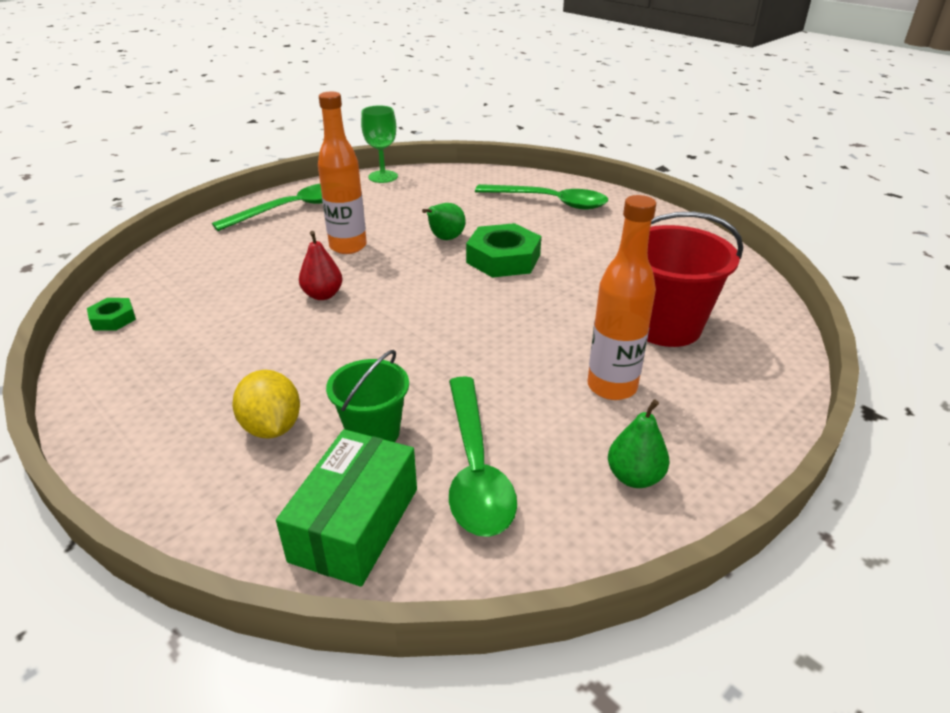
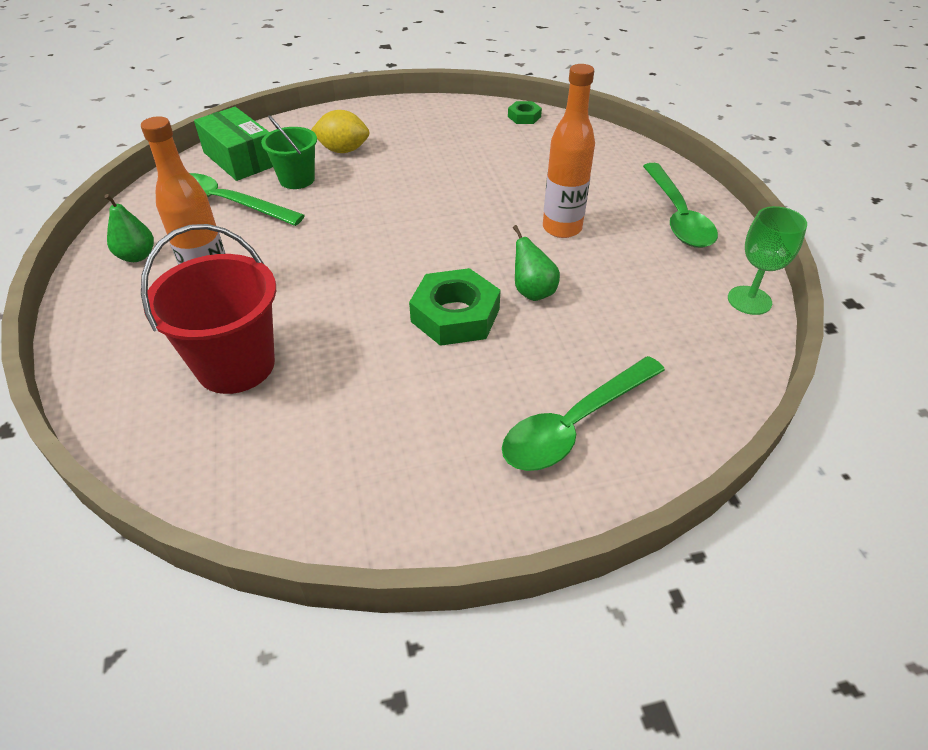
camera: 120 degrees right, 10 degrees up
red pear [299,231,342,300] -> none

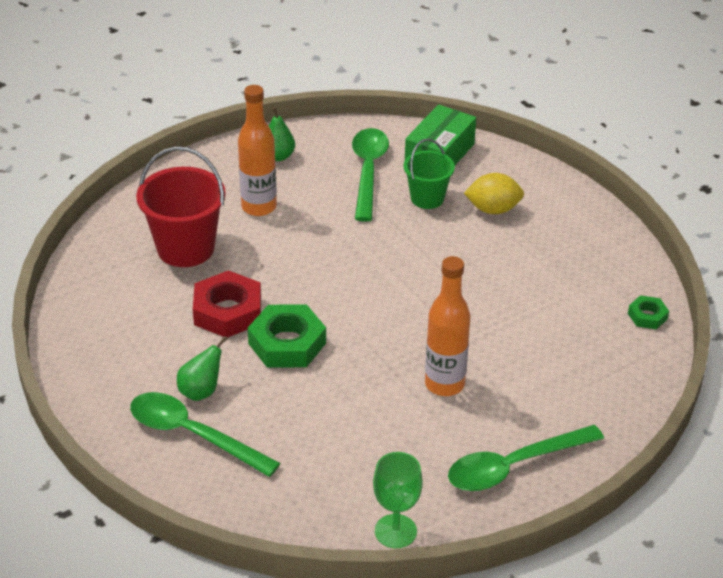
camera: 70 degrees right, 5 degrees down
yellow lemon [311,110,369,153] -> yellow lemon turned 75 degrees counterclockwise [464,173,524,214]
green pear [513,225,560,301] -> green pear moved to [177,336,228,401]
none -> red nut [193,270,261,338]

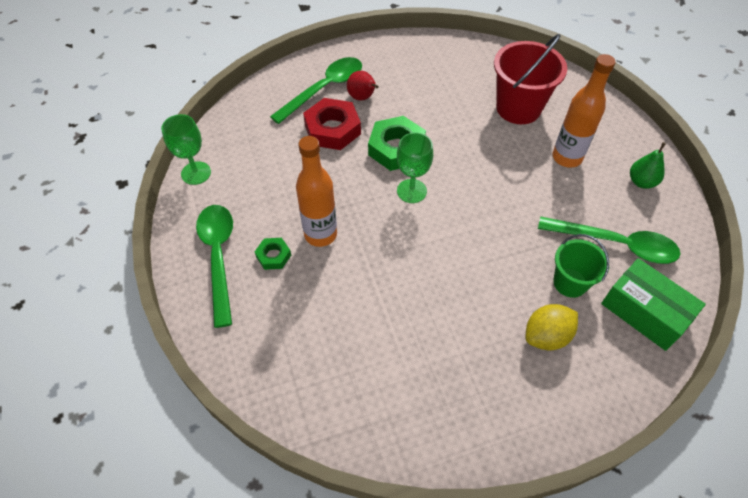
camera: 105 degrees right, 15 degrees up
green pear [177,336,228,401] -> red pear [347,71,378,100]
red nut [193,270,261,338] -> red nut moved to [303,98,361,150]
yellow lemon [464,173,524,214] -> yellow lemon turned 45 degrees clockwise [526,304,578,350]
green nut [628,295,669,329] -> green nut moved to [255,238,291,270]
none -> green goblet [397,132,433,203]

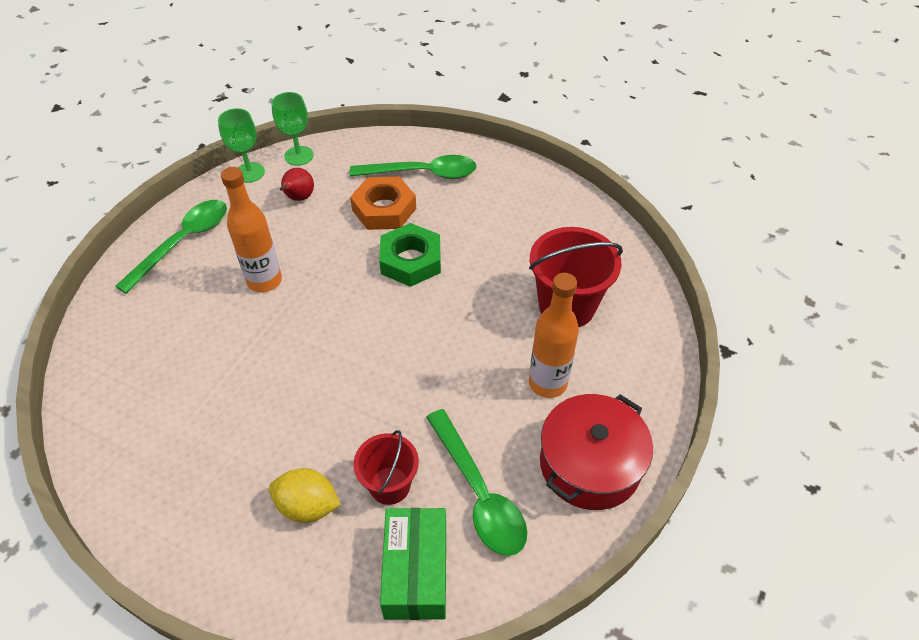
camera: 45 degrees right, 5 degrees down
green nut [255,238,291,270] -> none
red nut [303,98,361,150] -> orange nut [350,177,416,230]
red pear [347,71,378,100] -> red pear moved to [280,168,314,201]
green goblet [397,132,433,203] -> green goblet moved to [271,92,314,166]
green bucket [553,234,609,298] -> red bucket [353,430,419,505]
green pear [630,142,666,189] -> red pot [540,394,653,510]

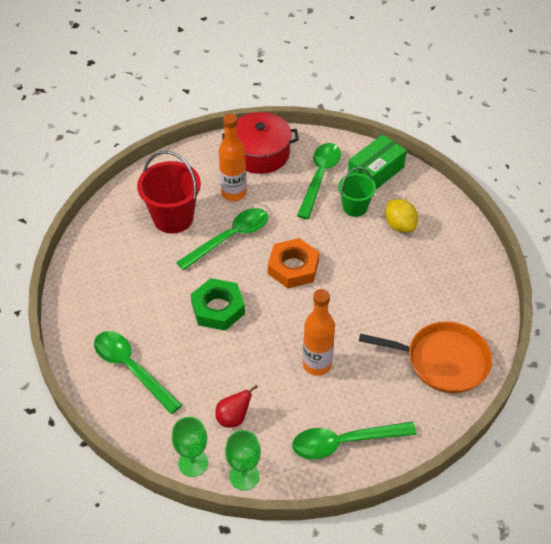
camera: 135 degrees left, 0 degrees up
orange nut [350,177,416,230] -> orange nut moved to [268,238,319,288]
red bucket [353,430,419,505] -> green bucket [338,167,376,217]
none -> green spoon [176,208,268,270]
none -> orange pan [359,321,492,393]

